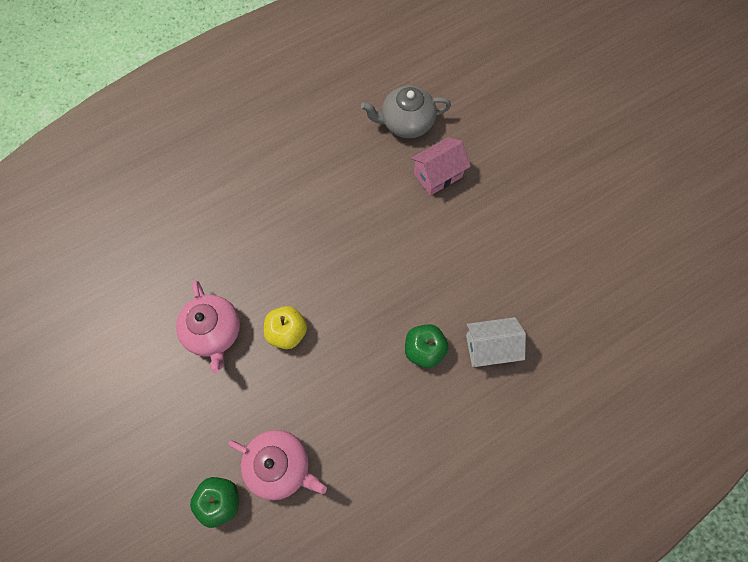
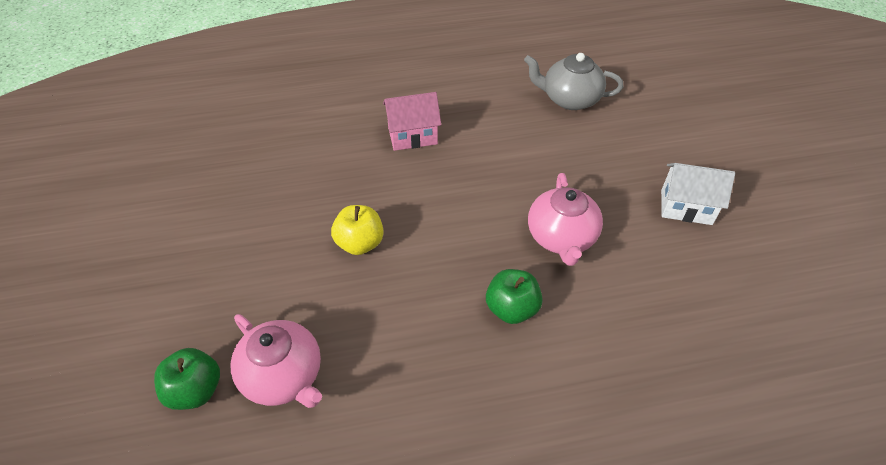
camera: 20 degrees right, 20 degrees down
pink teapot [176,281,240,374] -> pink teapot moved to [528,173,603,266]
pink house [411,137,471,196] -> pink house moved to [383,92,441,151]
white house [466,317,526,367] -> white house moved to [661,163,735,225]

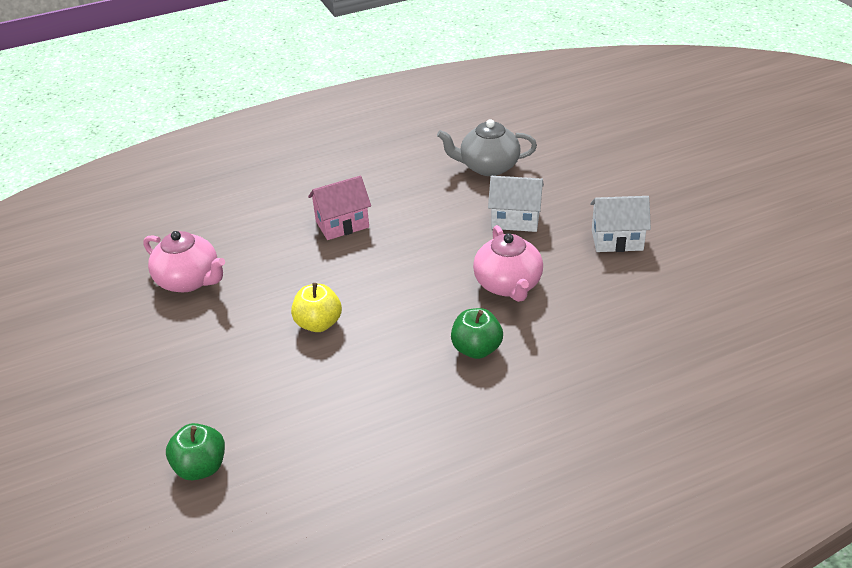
camera: 10 degrees left, 10 degrees down
pink teapot [231,314,322,408] -> pink teapot moved to [143,231,225,292]
none -> white house [488,176,544,232]

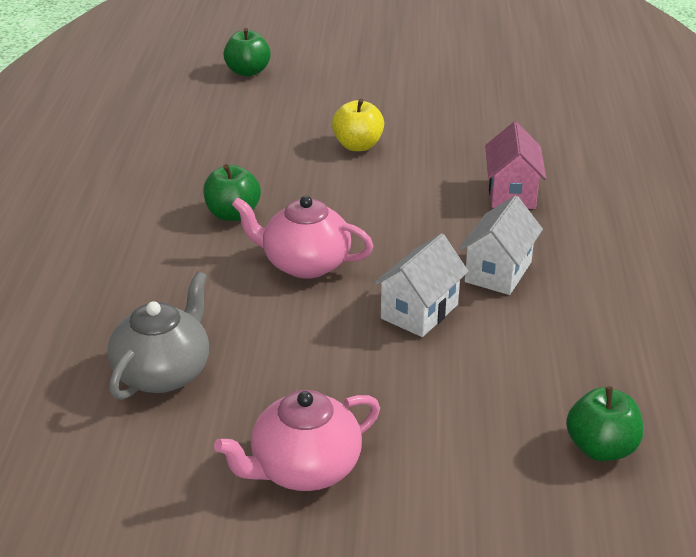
camera: 115 degrees right, 5 degrees down
pink teapot [143,231,225,292] -> pink teapot moved to [214,390,380,491]
grey teapot [437,119,537,176] -> grey teapot moved to [107,271,209,400]
white house [590,196,651,252] -> white house moved to [459,195,543,295]
none -> green apple [566,386,643,461]

